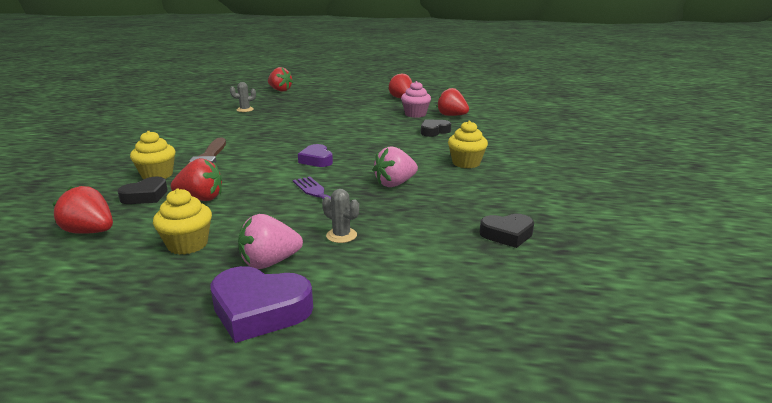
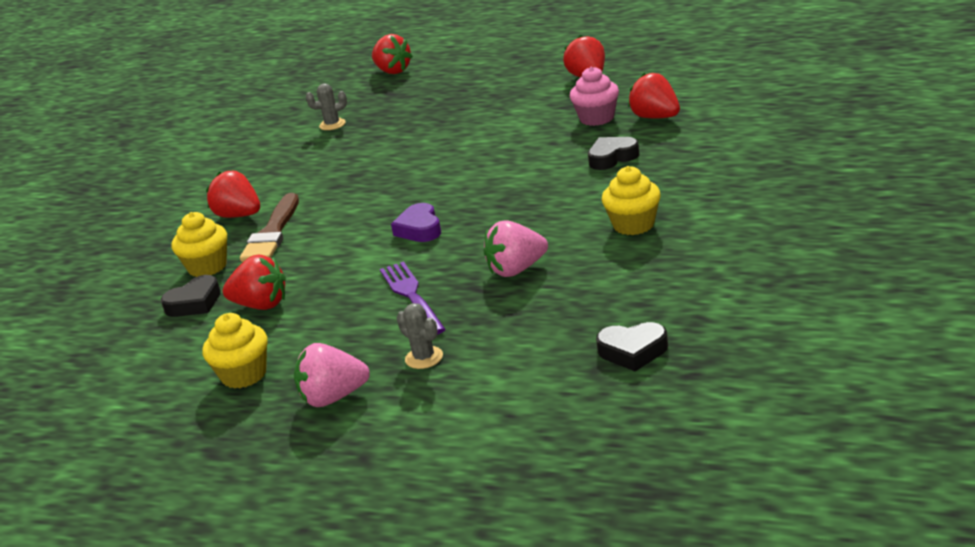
camera: 15 degrees right, 5 degrees up
red strawberry [53,186,113,234] -> red strawberry moved to [206,171,260,218]
purple heart [210,266,313,343] -> none

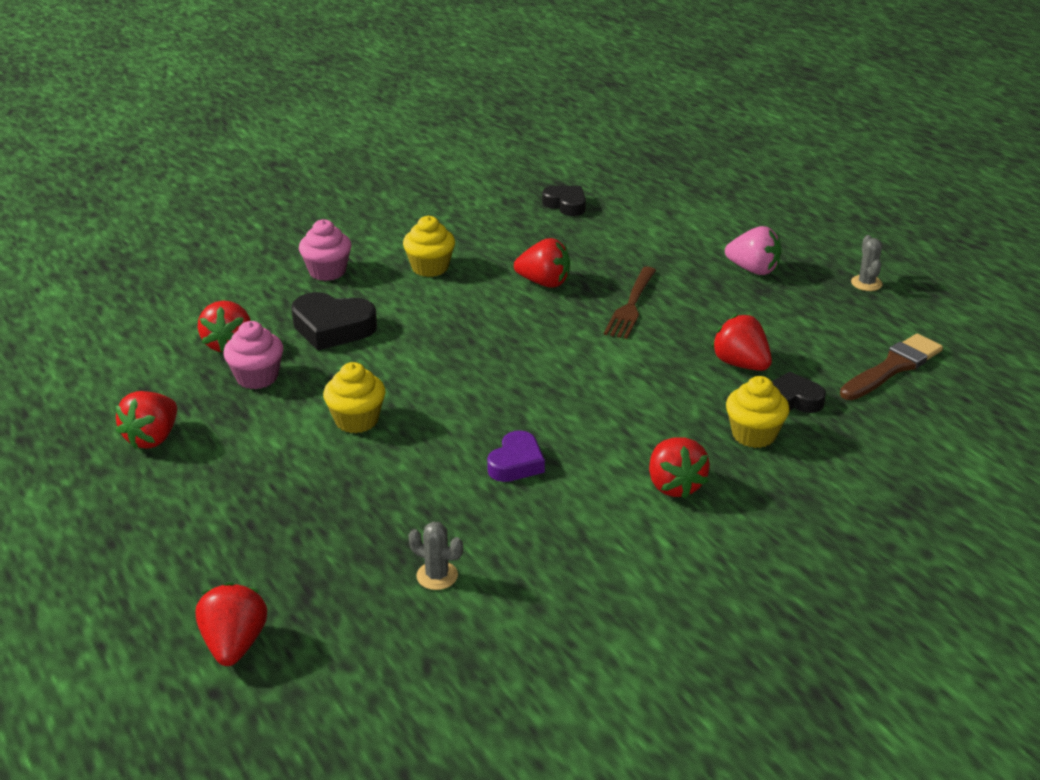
camera: 145 degrees left, 5 degrees up
yellow cupcake [203,313,267,389] -> yellow cupcake moved to [323,362,386,433]
brown brush [240,193,299,262] -> brown brush moved to [840,334,943,400]
purple fork [380,261,446,335] -> brown fork [604,267,656,339]
purple heart [391,203,441,242] -> purple heart moved to [487,430,545,482]
grey cactus [397,303,443,369] -> grey cactus moved to [851,235,883,291]
pink strawberry [484,220,548,277] -> red strawberry [514,238,570,288]
black heart [588,137,639,170] -> black heart [291,292,377,351], size x1.51
none -> pink cupcake [299,219,352,281]

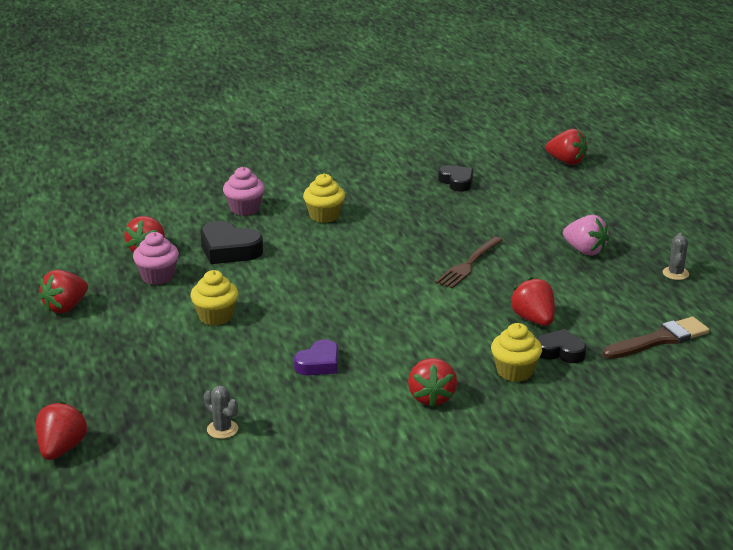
camera: 15 degrees right, 5 degrees down
red strawberry [514,238,570,288] -> red strawberry moved to [546,129,588,165]

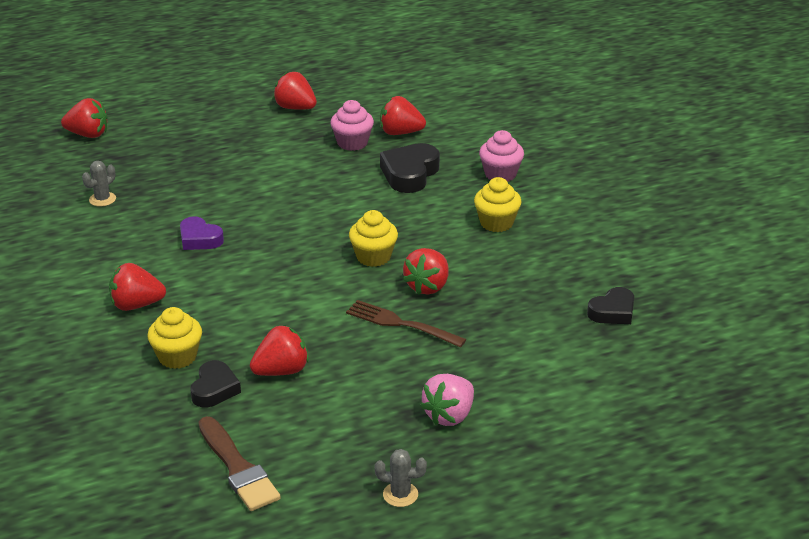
camera: 85 degrees right, 5 degrees up
yellow cupcake [190,270,238,326] -> yellow cupcake moved to [349,210,398,267]
red strawberry [546,129,588,165] -> red strawberry moved to [403,248,449,295]

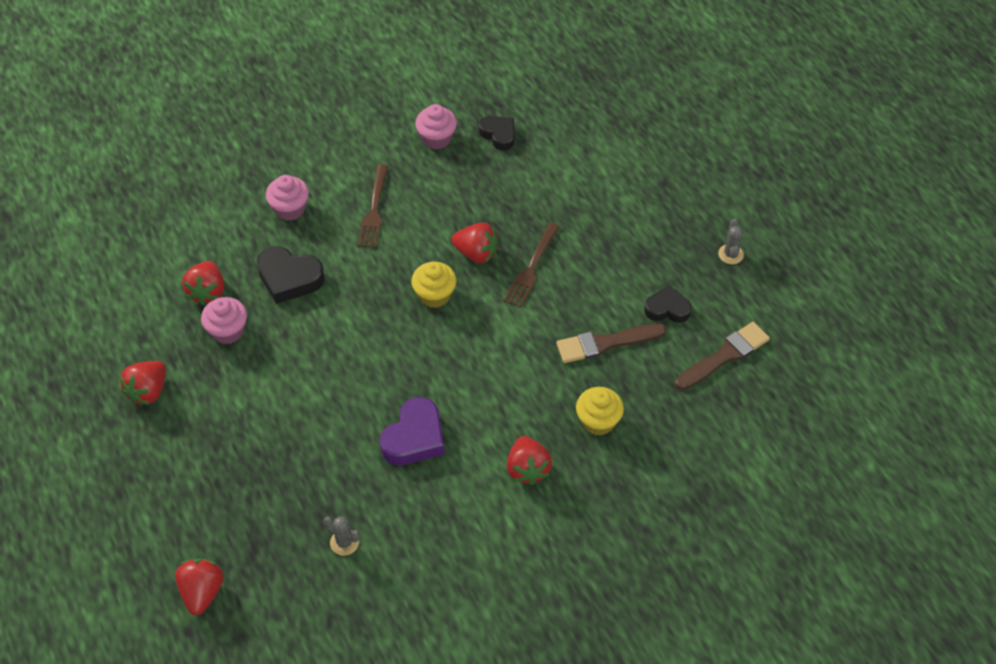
camera: 95 degrees left, 20 degrees up
purple heart [180,217,224,250] -> purple heart [380,397,444,465], size x1.51
black heart [190,360,241,407] -> black heart moved to [644,285,692,323]
red strawberry [250,325,309,376] -> brown brush [556,323,666,363]
pink strawberry [420,374,474,426] -> none
yellow cupcake [474,177,521,232] -> brown fork [357,164,388,248]
none -> pink cupcake [415,104,457,150]

